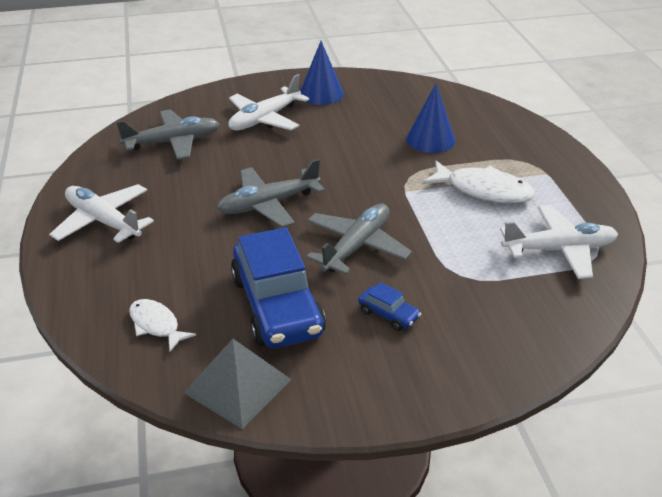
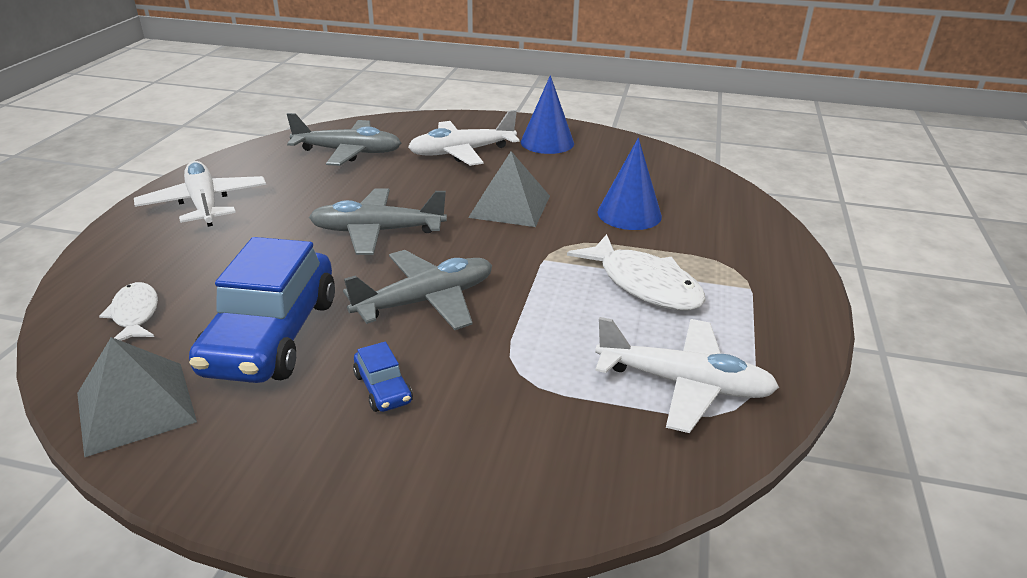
camera: 25 degrees right, 5 degrees down
none -> grey pyramid [468,151,550,227]

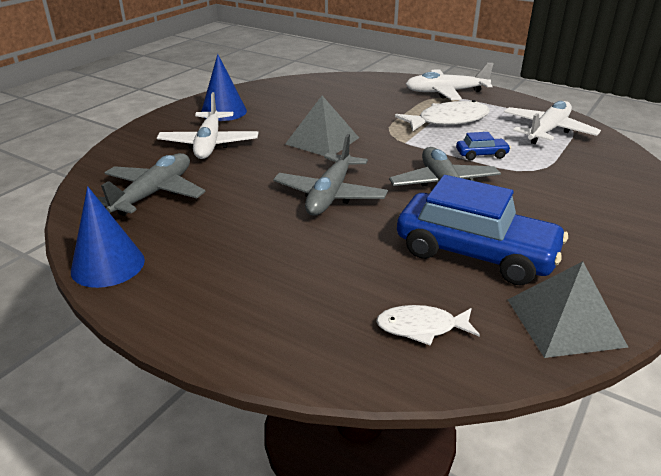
camera: 70 degrees left, 0 degrees up
white plane [134,161,266,227] -> white plane moved to [406,63,494,100]
blue car [353,342,413,412] -> blue car moved to [456,132,511,161]
blue cone [597,138,662,230] -> blue cone moved to [71,186,145,288]

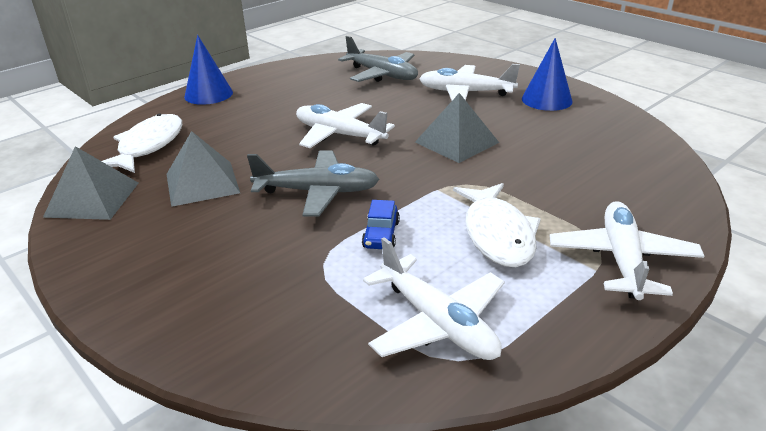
camera: 105 degrees right, 0 degrees up
blue cone [71,186,145,288] -> blue cone moved to [184,35,233,105]
grey plane [273,134,388,216] -> white plane [296,103,395,148]
white fish [376,305,480,346] -> white fish [102,114,182,173], size x1.65
blue car [397,175,568,285] -> grey pyramid [167,131,240,207]

